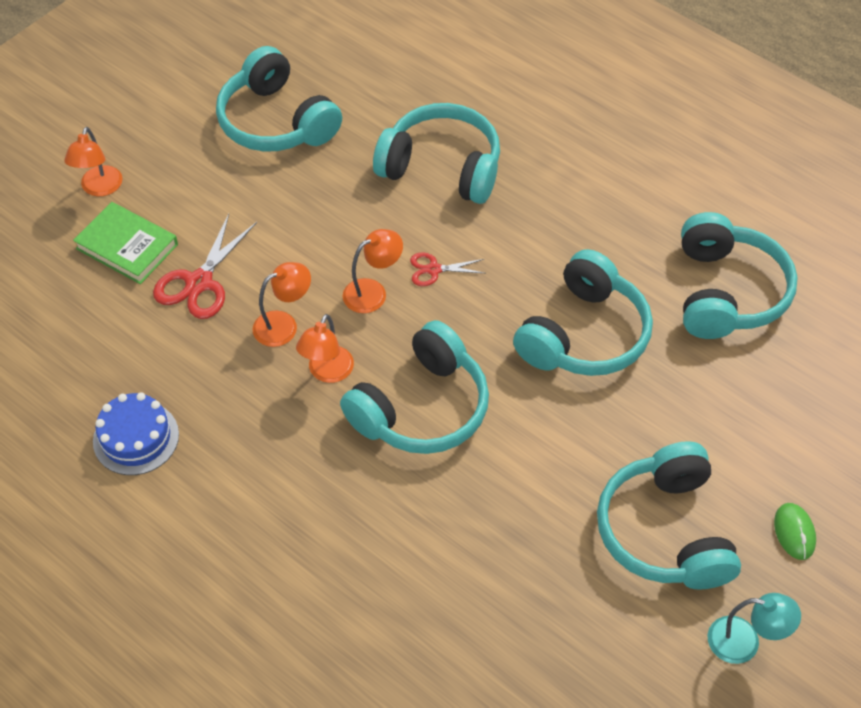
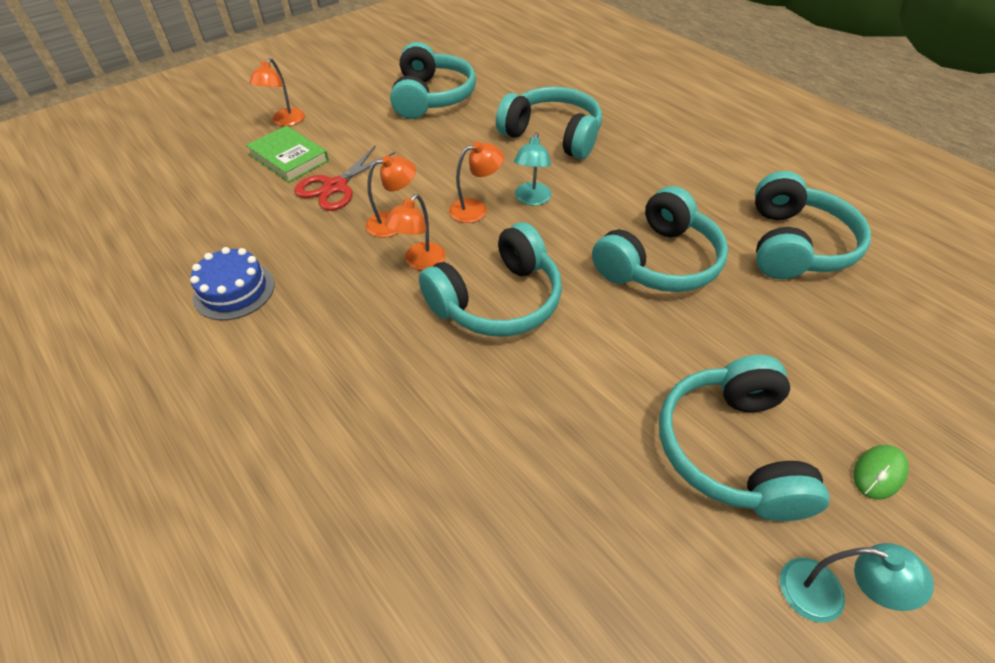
camera: 10 degrees right, 5 degrees down
turquoise headphones [216,46,342,152] -> turquoise headphones turned 150 degrees counterclockwise [390,42,476,119]
red scissors [410,252,484,286] -> turquoise lamp [514,132,551,206]
green mouse [774,503,816,560] -> green mouse turned 45 degrees clockwise [853,445,909,500]

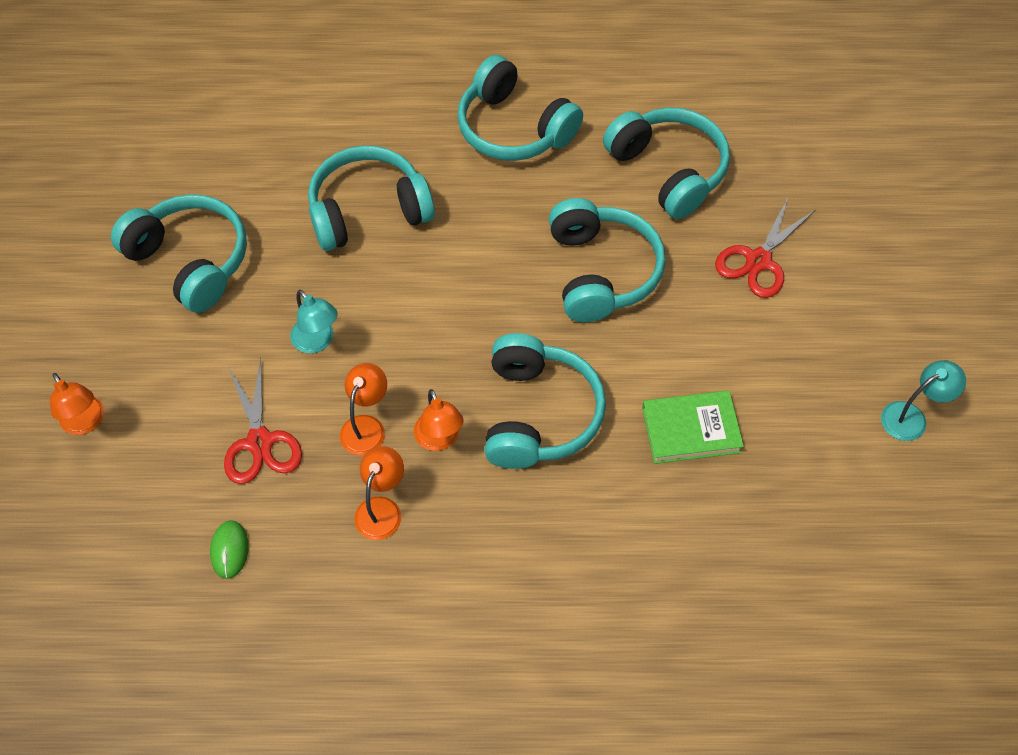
camera: 50 degrees left, 10 degrees up
blue cake [190,247,274,320] -> none
green book [246,126,329,182] -> green book moved to [642,390,744,464]
orange lamp [449,141,504,223] -> orange lamp moved to [354,446,404,540]
turquoise lamp [514,132,551,206] -> turquoise lamp moved to [290,290,338,353]
turquoise headphones [659,355,830,521] -> turquoise headphones moved to [457,55,583,161]
green mouse [853,445,909,500] -> green mouse moved to [210,520,249,579]
none -> red scissors [715,198,815,298]

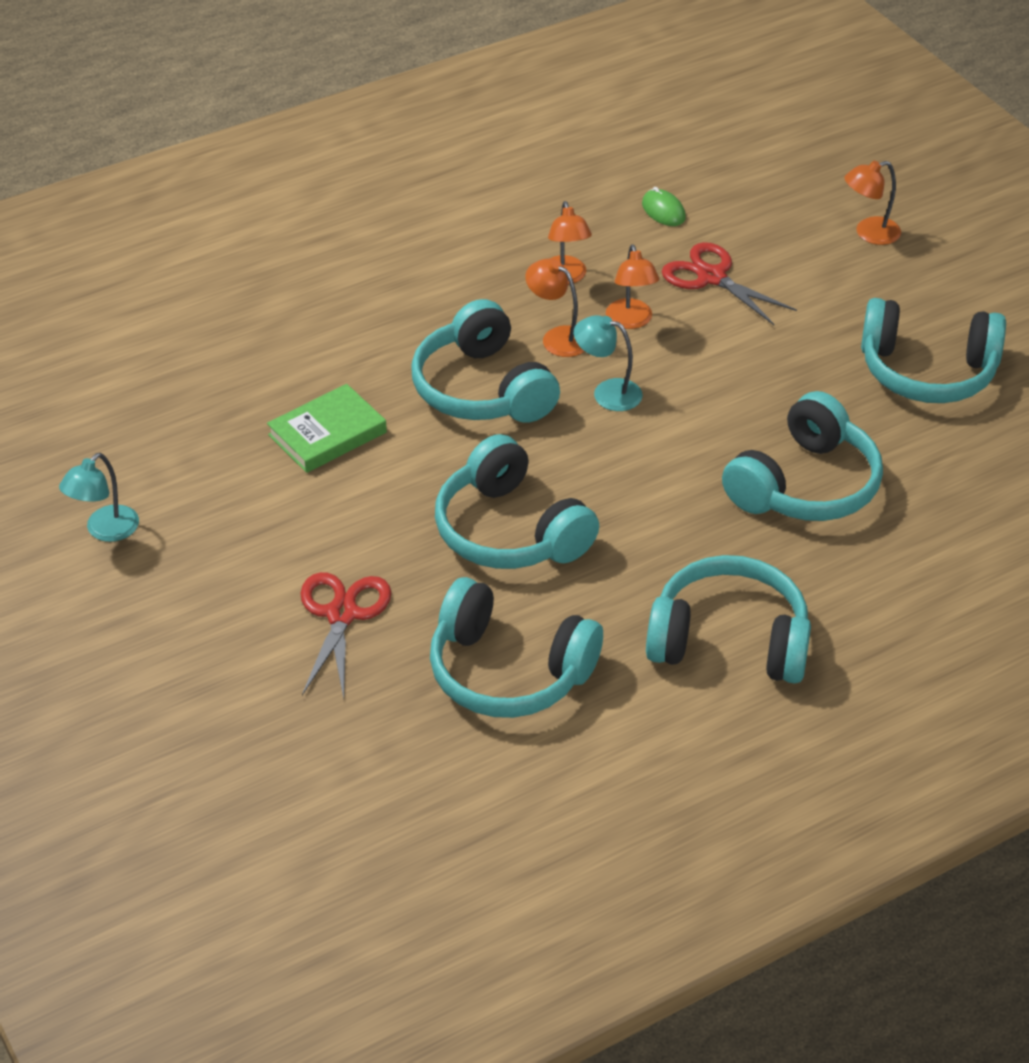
camera: 150 degrees right, 15 degrees down
orange lamp [50,373,104,435] -> orange lamp turned 45 degrees counterclockwise [845,161,901,245]
turquoise lamp [290,290,338,353] -> turquoise lamp moved to [574,315,643,411]

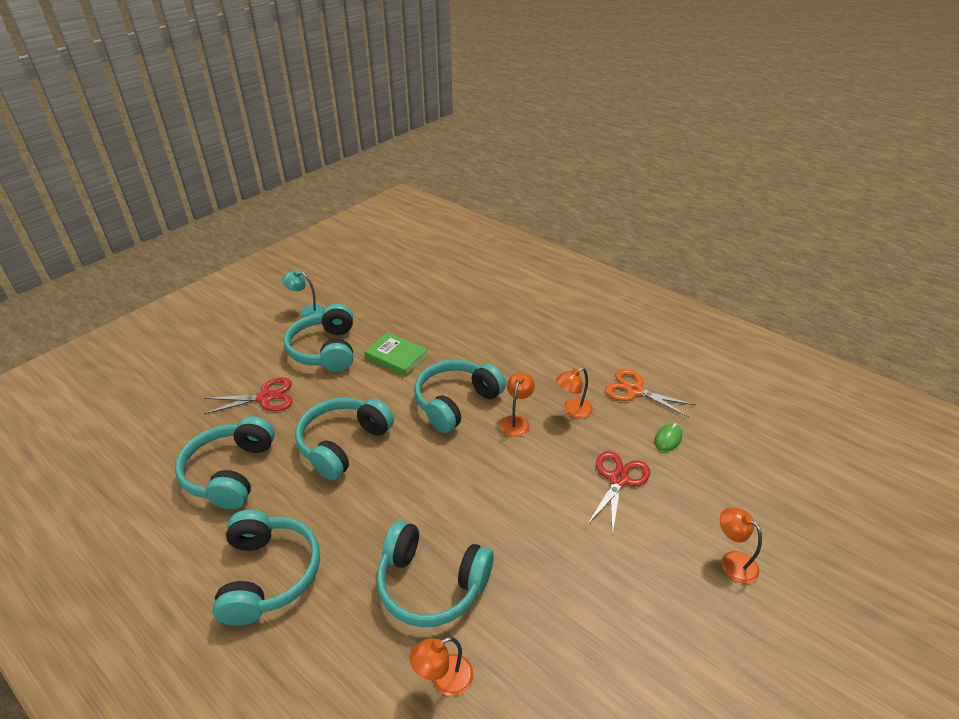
camera: 70 degrees right, 5 degrees down
turquoise lamp [574,315,643,411] -> none
orange lamp [606,244,659,329] -> orange lamp moved to [409,637,474,696]
turquoise headphones [861,298,1006,403] -> turquoise headphones moved to [284,304,353,372]
none -> orange scissors [605,369,695,418]

